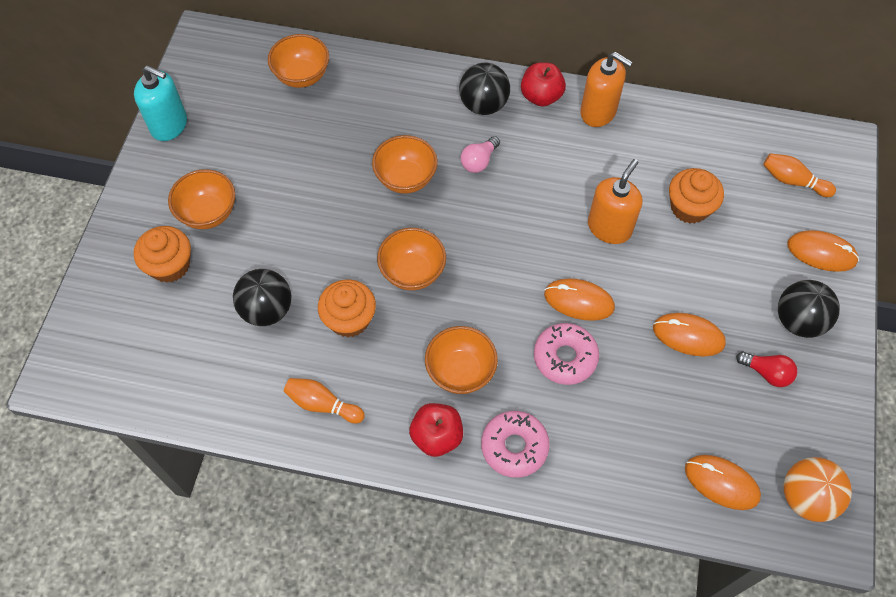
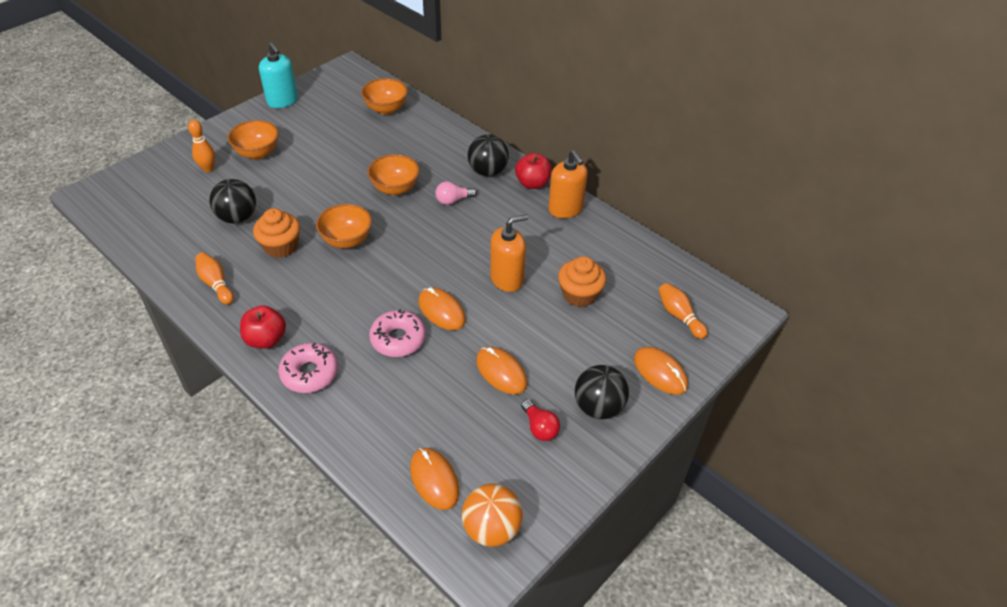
camera: 30 degrees right, 15 degrees down
orange cupcake [134,226,191,283] -> orange bowling pin [188,120,215,172]
orange bowl [425,326,498,394] -> none

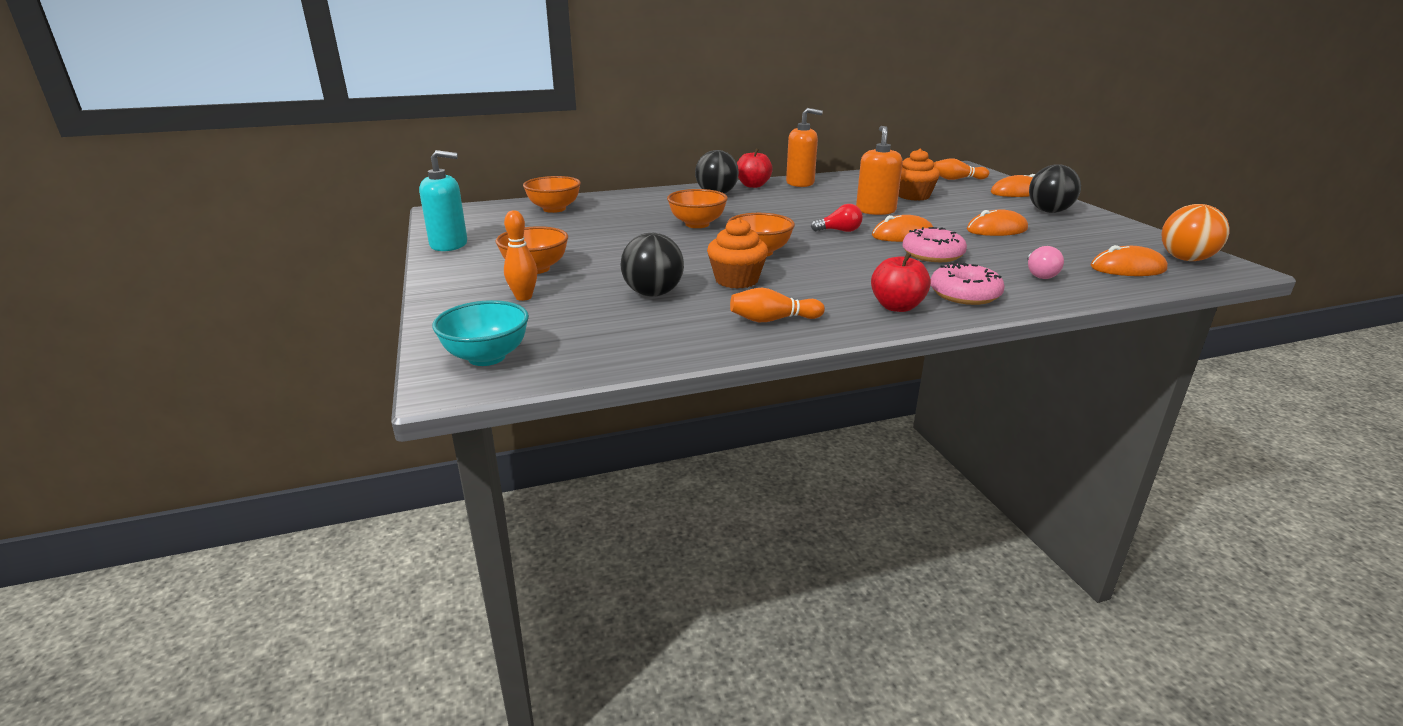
camera: 60 degrees left, 20 degrees down
pink light bulb [435,181,477,205] -> pink light bulb moved to [1027,246,1064,279]
red light bulb [521,399,560,441] -> red light bulb moved to [811,204,863,232]
none -> turquoise bowl [432,300,529,366]

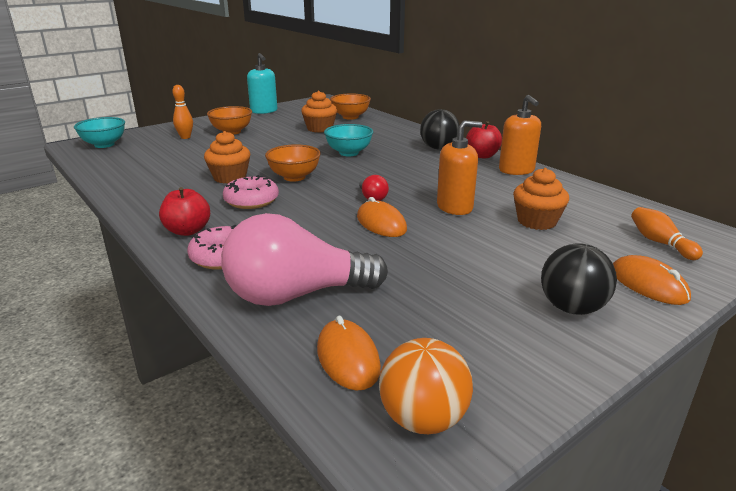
camera: 70 degrees right, 0 degrees up
black ball [620,233,684,297] -> none
orange bowl [667,189,728,228] -> turquoise bowl [324,124,373,156]
orange bowling pin [730,288,825,322] -> none
pink donut [902,227,967,262] -> pink donut moved to [223,175,279,209]
orange mouse [967,209,1028,236] -> none
pink light bulb [1027,246,1064,279] -> pink light bulb [221,213,388,306], size x2.41
none -> orange cupcake [301,91,337,133]

